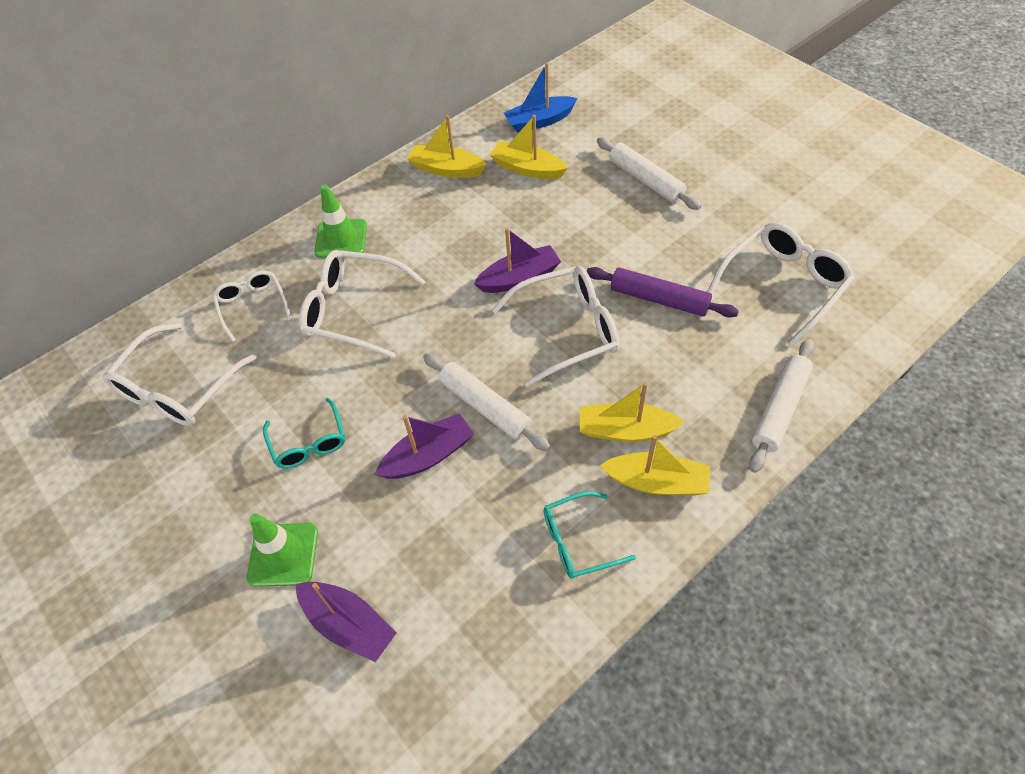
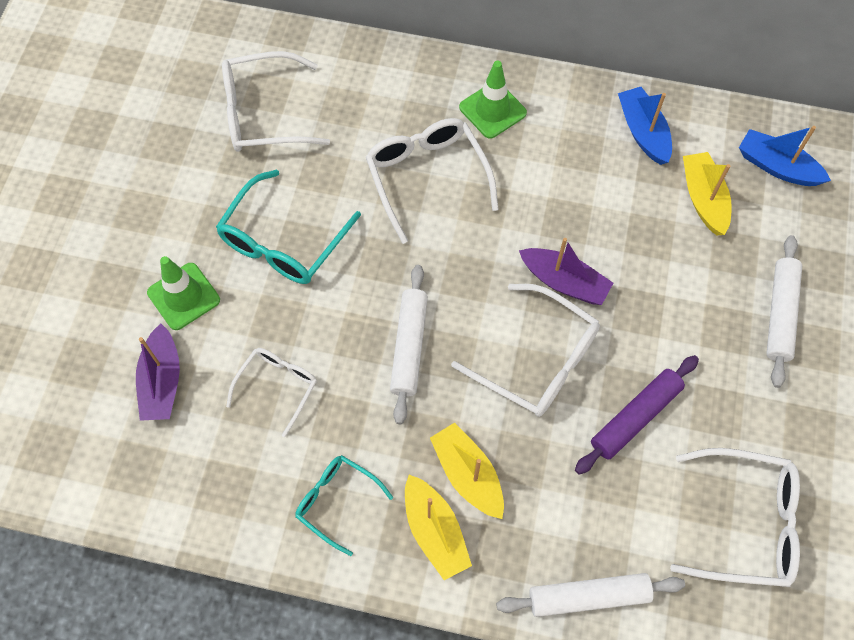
camera: 50 degrees right, 10 degrees up
white glasses [213,270,292,342] -> white glasses moved to [226,348,317,437]
turquoise glasses [263,398,345,469] -> turquoise glasses [216,170,361,284], size x1.63
purple boat [375,413,474,479] -> none
yellow boat [407,115,487,178] -> blue boat [618,87,672,165]
purple rolling pin [587,267,739,318] -> purple rolling pin turned 60 degrees clockwise [575,355,699,475]

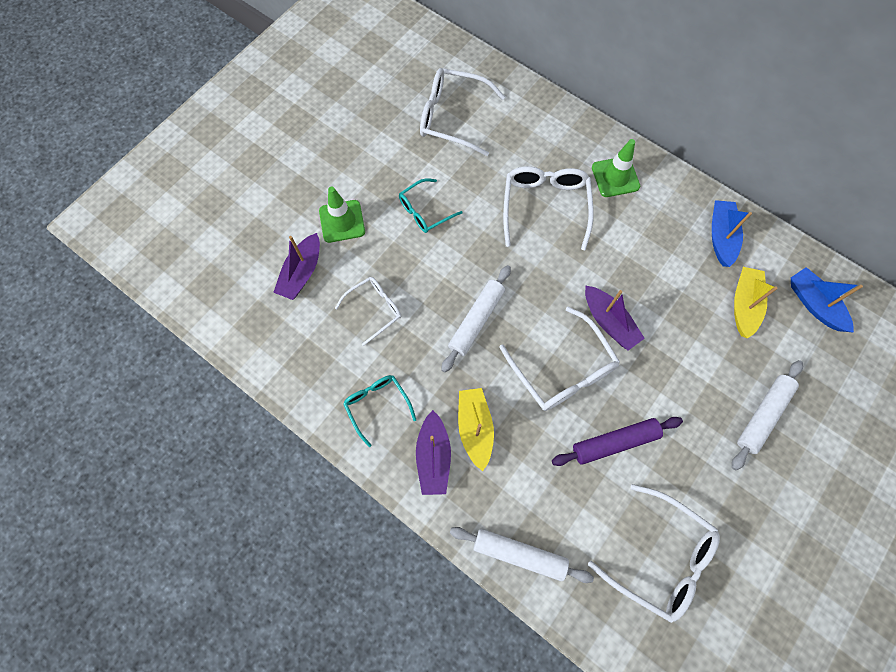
camera: 25 degrees right, 5 degrees up
turquoise glasses [216,170,361,284] -> turquoise glasses [399,178,463,233], size x0.61
yellow boat [405,475,472,580] -> purple boat [416,410,451,495]

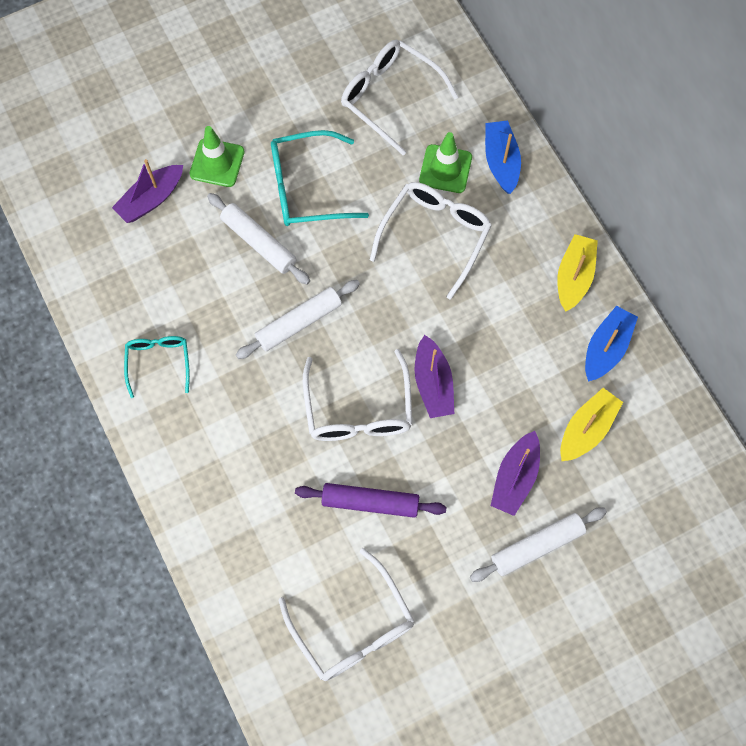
camera: 25 degrees right, 0 degrees up
white glasses [335,277,401,346] -> none
turquoise glasses [399,178,463,233] -> turquoise glasses [271,130,369,226], size x1.63
purple boat [416,410,451,495] -> purple boat moved to [491,431,540,516]
white rolling pin [450,527,594,583] -> white rolling pin moved to [207,193,310,285]
yellow boat [458,388,494,471] -> yellow boat moved to [557,234,598,312]
green traffic cone [592,139,640,197] -> green traffic cone moved to [419,132,472,193]
blue boat [791,267,863,333] -> blue boat moved to [485,120,521,194]

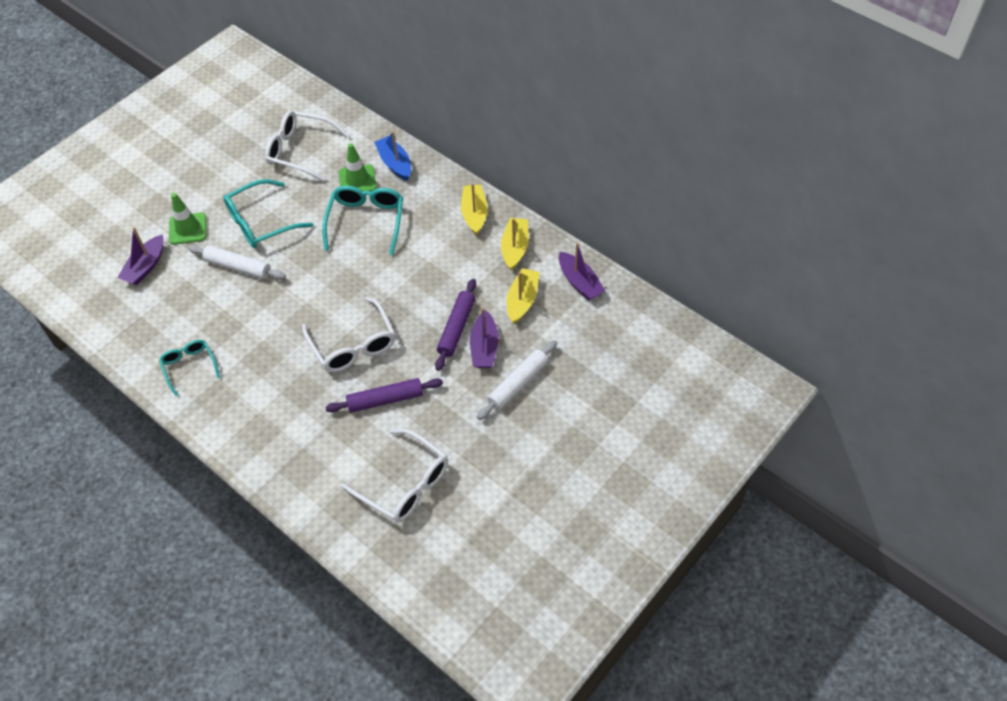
camera: 20 degrees left, 15 degrees down
white rolling pin [236,280,360,359] -> none
white glasses [370,182,492,300] -> turquoise glasses [322,186,403,255]
purple boat [415,335,454,418] -> purple boat moved to [559,243,605,300]
blue boat [585,306,638,382] -> yellow boat [501,218,529,271]
none -> purple rolling pin [435,279,476,371]

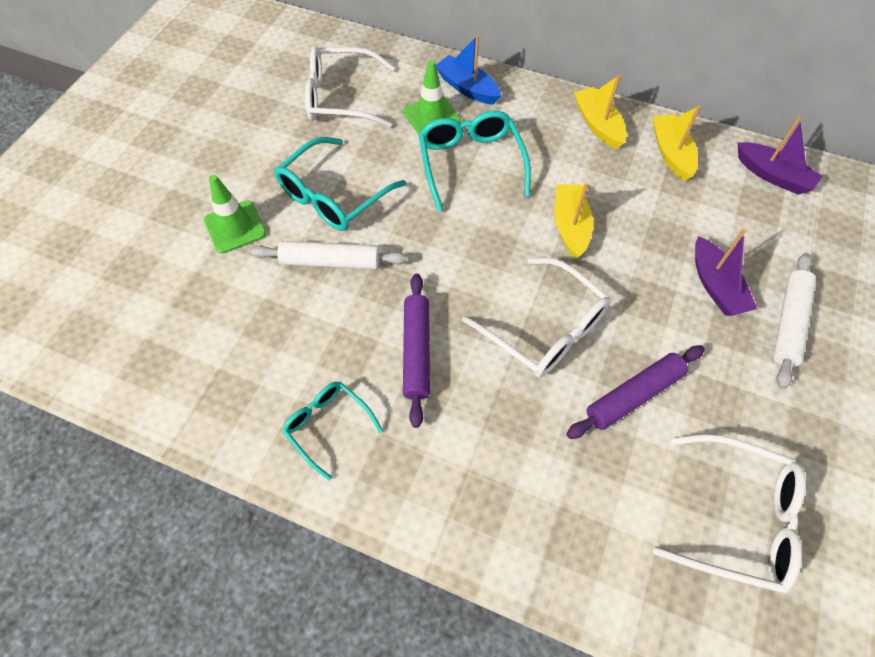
camera: 20 degrees left, 5 degrees up
purple boat [117,227,164,285] -> none
purple rolling pin [435,279,476,371] -> purple rolling pin moved to [403,273,430,428]
yellow boat [507,268,540,324] -> yellow boat moved to [554,183,593,259]

